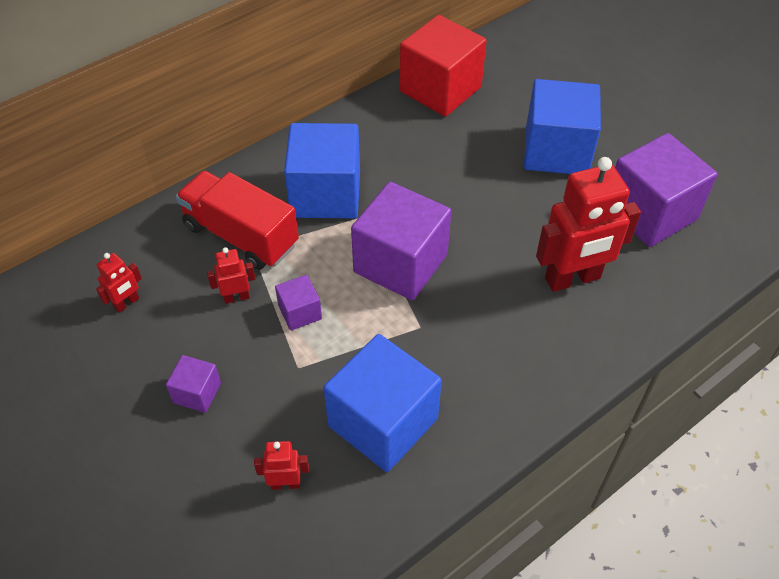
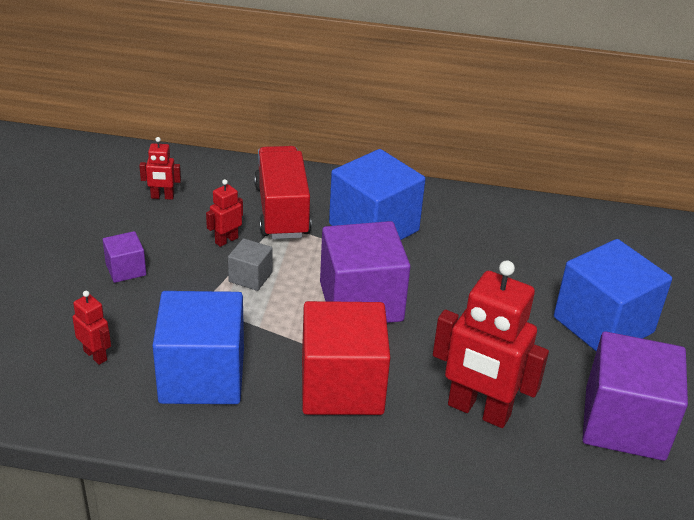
camera: 45 degrees right, 15 degrees down
red robot [207,247,256,304] -> red robot turned 75 degrees counterclockwise [206,179,243,247]
purple cube [275,275,322,331] -> grey cube [228,238,273,291]
red cube [400,15,487,117] -> red cube moved to [302,301,390,415]

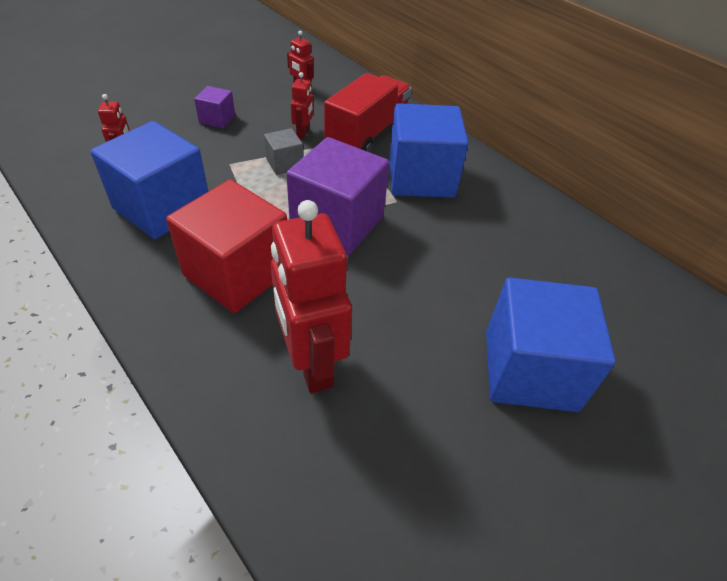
camera: 40 degrees right, 10 degrees up
red robot [206,179,243,247] -> red robot turned 105 degrees clockwise [291,72,313,139]
purple cube [582,331,688,461] -> none

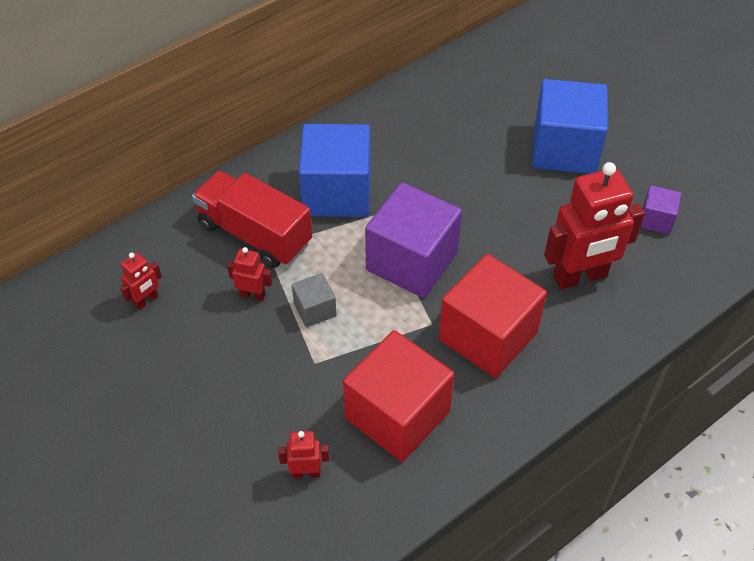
camera: 85 degrees left, 5 degrees up
blue cube [91,121,208,239] -> red cube [343,330,455,462]
purple cube [194,86,235,128] -> purple cube moved to [640,185,681,235]

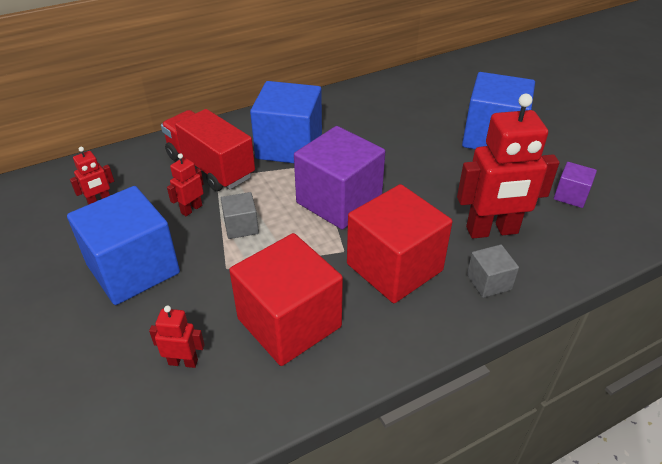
camera: 10 degrees right, 10 degrees down
red robot [227,247,273,301] -> red robot turned 75 degrees counterclockwise [167,153,204,216]
none -> blue cube [67,186,180,305]
none -> grey cube [467,244,519,298]

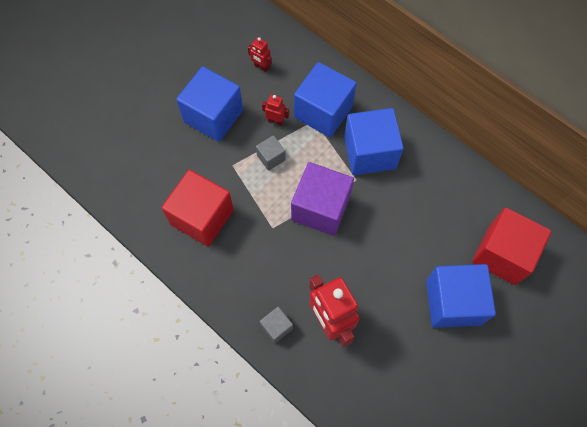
camera: 70 degrees right, 25 degrees up
red robot [149,305,205,368] -> none
red truck [161,109,255,191] -> blue cube [294,62,357,137]
red cube [347,184,453,303] -> red cube moved to [472,208,552,285]
purple cube [554,162,597,208] -> none

